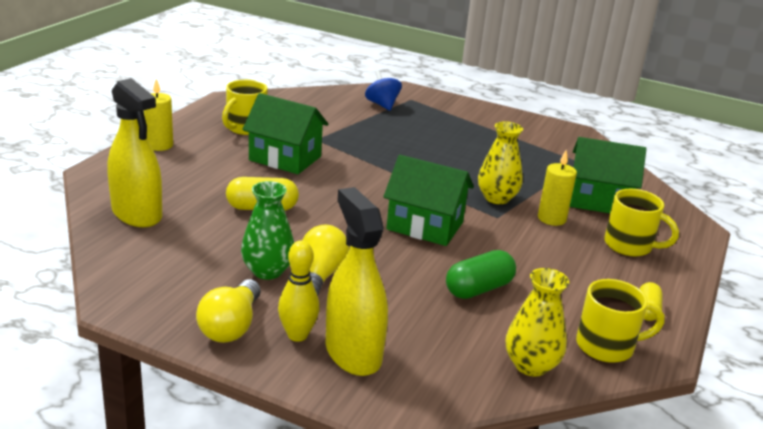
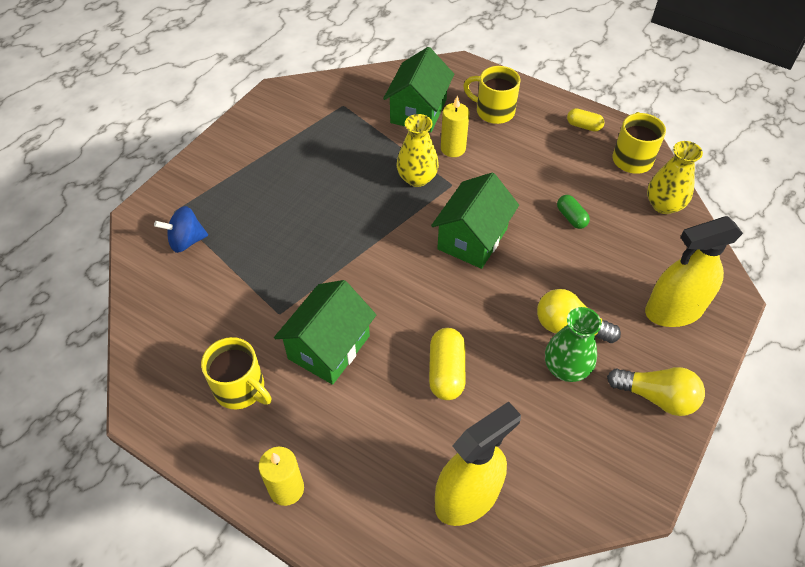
camera: 80 degrees left, 25 degrees up
yellow bowling pin [278,240,319,342] -> none
green capsule [446,250,516,299] -> green capsule [557,195,590,229], size x0.63
yellow mug [604,189,679,256] -> yellow mug turned 105 degrees counterclockwise [463,66,520,124]

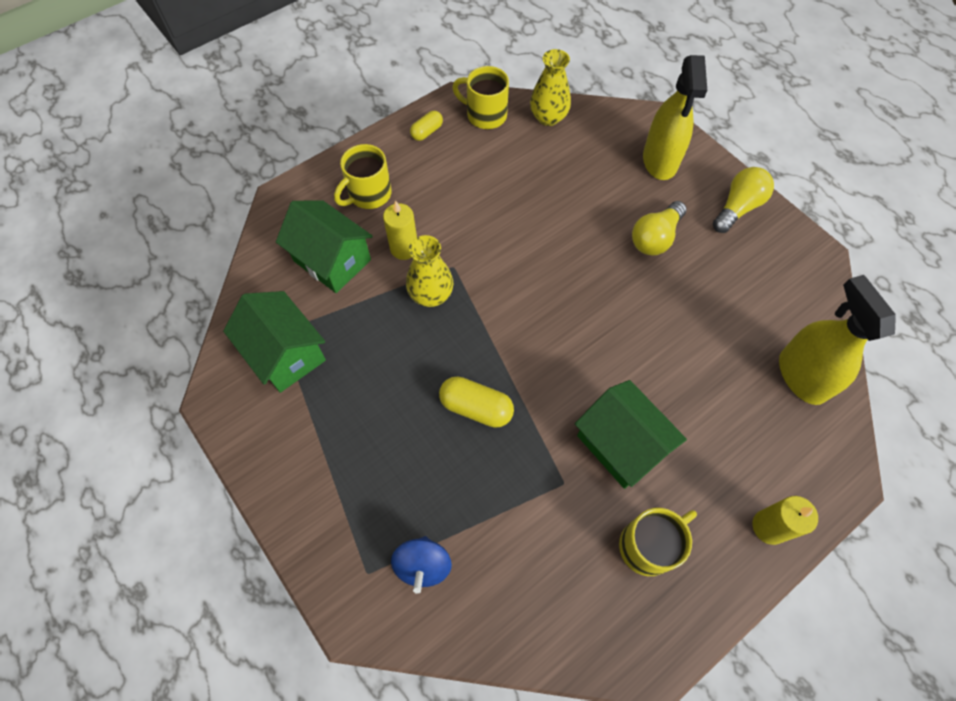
camera: 70 degrees left, 10 degrees up
yellow capsule [429,328,465,400] -> yellow capsule moved to [439,376,514,428]
green house [431,172,519,269] -> green house moved to [223,291,326,393]
green vase [545,307,602,382] -> none
green capsule [557,195,590,229] -> none

